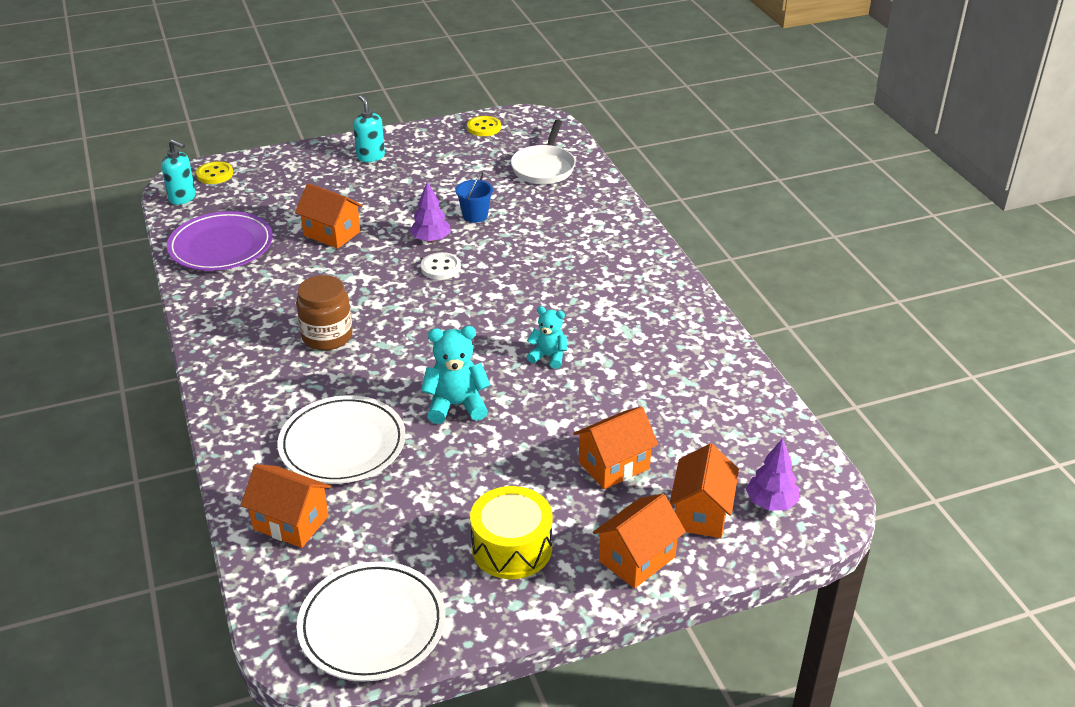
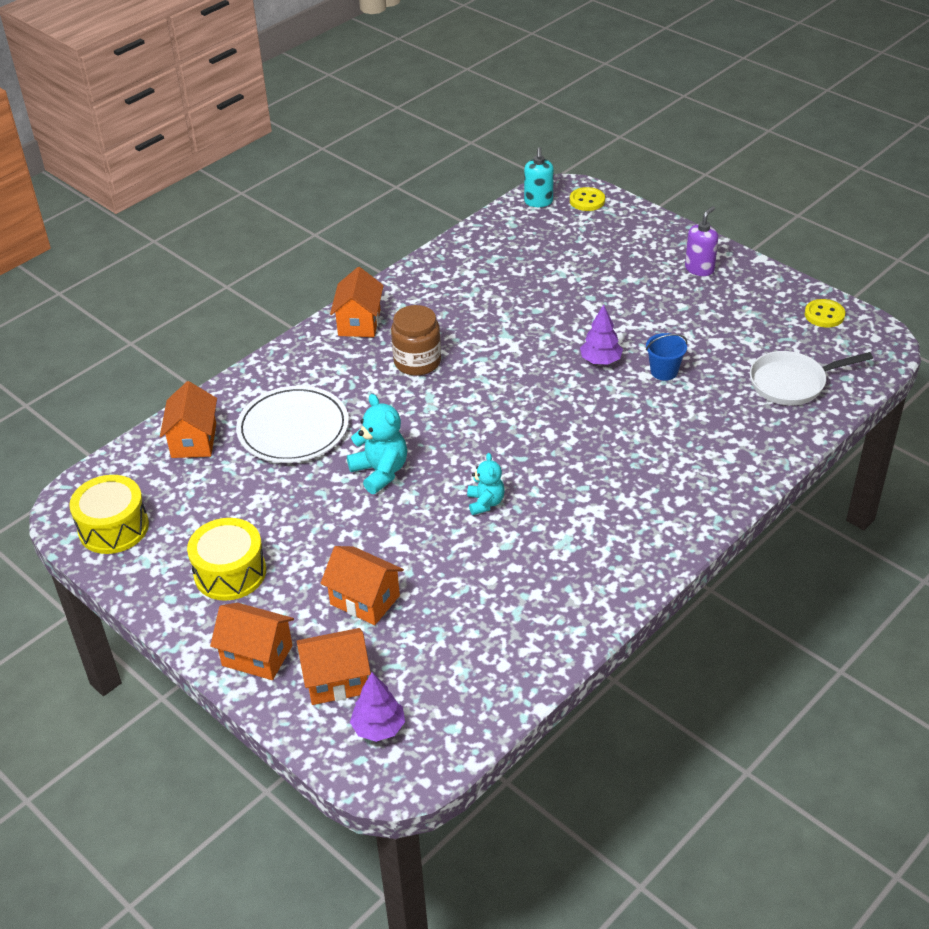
camera: 65 degrees right, 5 degrees up
purple plate [167,211,273,271] -> none
orange house [295,183,363,249] -> orange house moved to [330,267,384,337]
white plate [296,561,446,681] -> yellow drum [69,475,149,554]
turquoise soap dispenser [353,95,385,162] -> purple soap dispenser [685,206,718,276]
white button [421,252,461,280] -> none

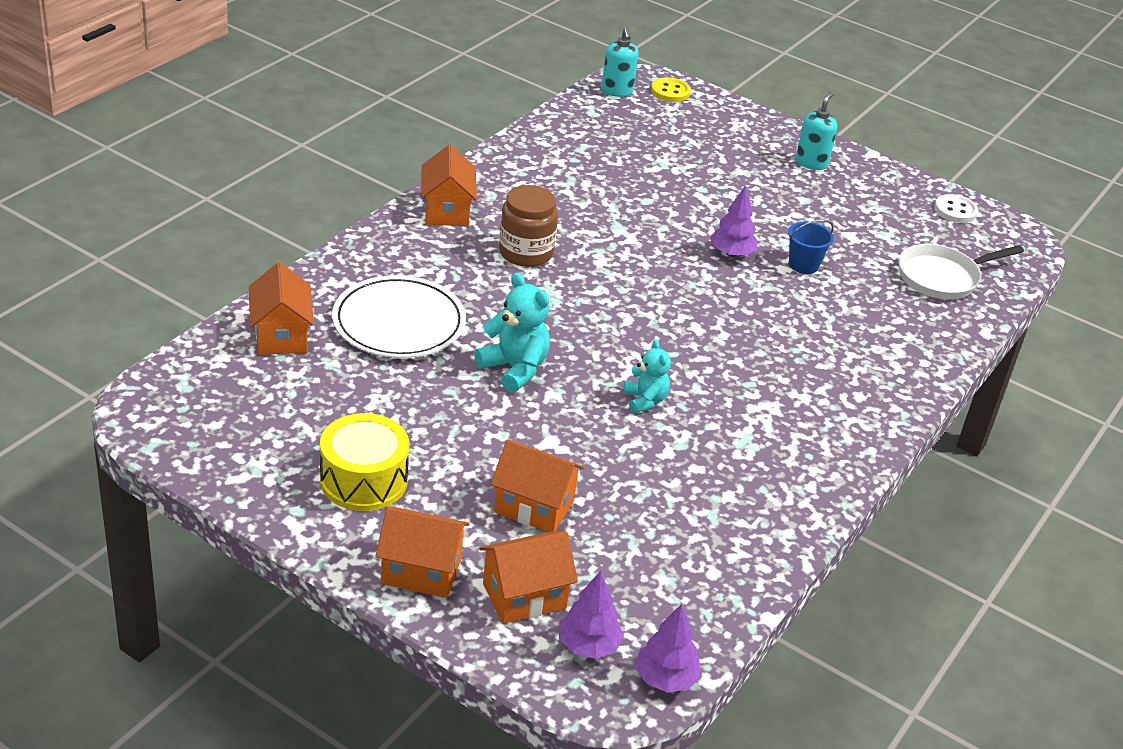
camera: 15 degrees left, 5 degrees down
yellow drum [69,475,149,554] -> none
purple soap dispenser [685,206,718,276] -> turquoise soap dispenser [796,92,837,170]
yellow button [805,299,845,327] -> white button [934,194,979,223]
none -> purple tree [635,604,702,693]

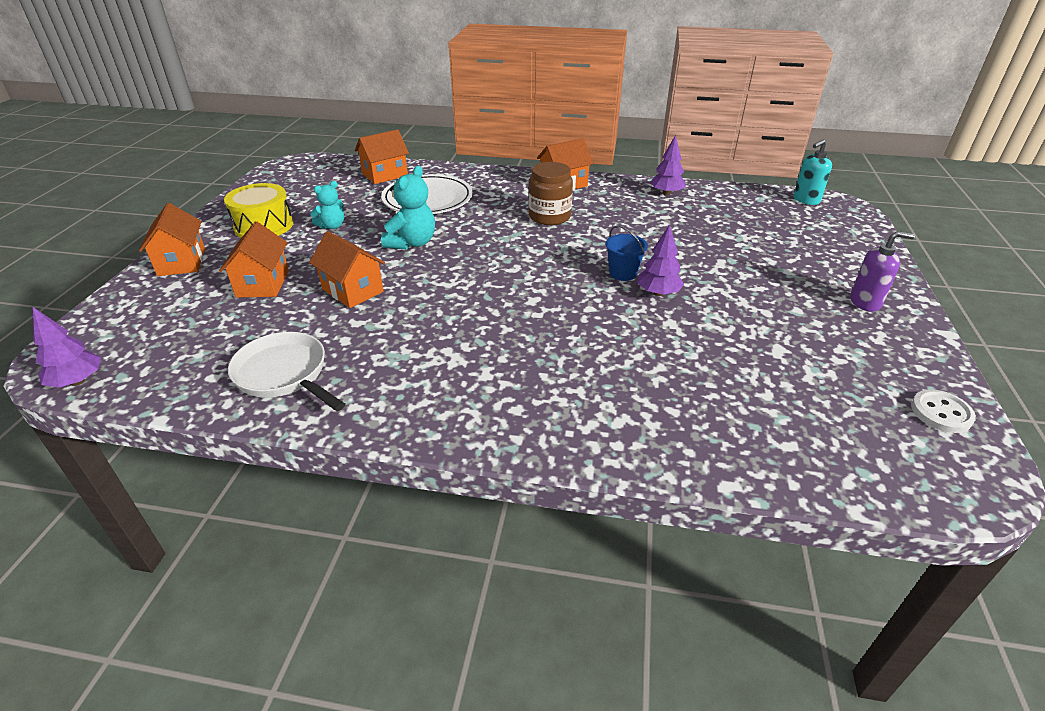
camera: 70 degrees right, 0 degrees up
orange house [479,531,578,624] -> orange house moved to [309,231,385,308]
purple tree [559,571,624,659] -> purple tree moved to [650,135,686,195]
turquoise teddy bear [623,340,671,413] -> turquoise teddy bear moved to [310,181,344,229]
yellow button [651,77,691,102] -> none
blue bucket [788,219,834,274] -> blue bucket moved to [605,226,648,281]
turquoise soap dispenser [796,92,837,170] -> purple soap dispenser [850,231,915,312]
white pan [899,244,1024,299] -> white pan moved to [228,332,346,411]

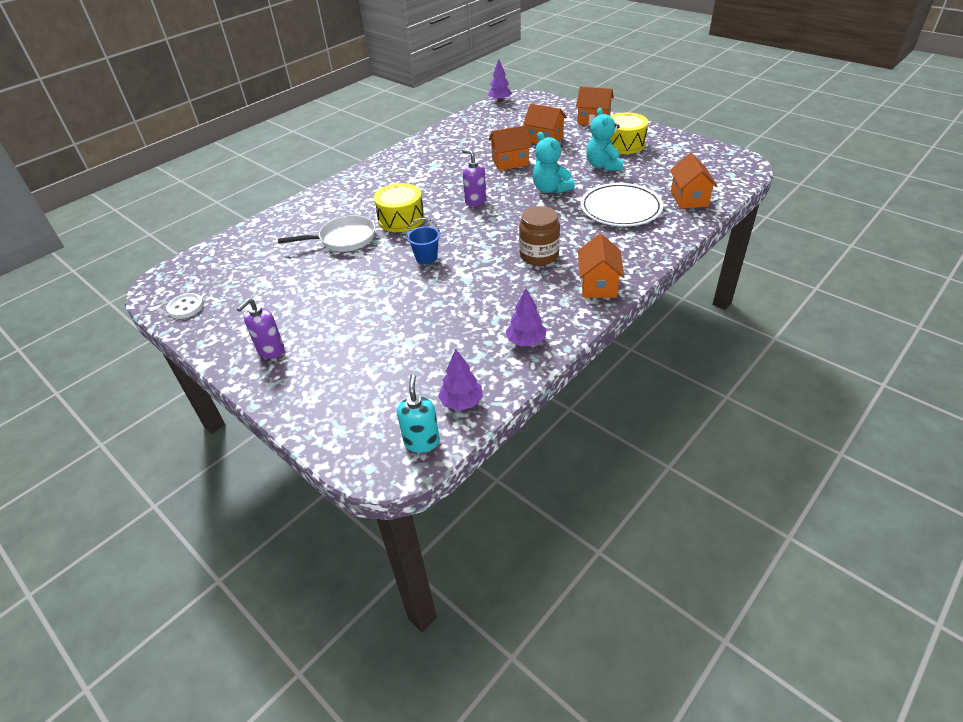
camera: 125 degrees right, 5 degrees up
white pan [228,332,346,411] -> white pan moved to [278,215,375,252]
turquoise teddy bear [310,181,344,229] -> turquoise teddy bear [586,108,624,171], size x1.55
purple tree [638,225,684,296] -> purple tree moved to [438,349,483,411]
none -> yellow drum [374,183,425,232]
none -> purple soap dispenser [462,149,487,206]

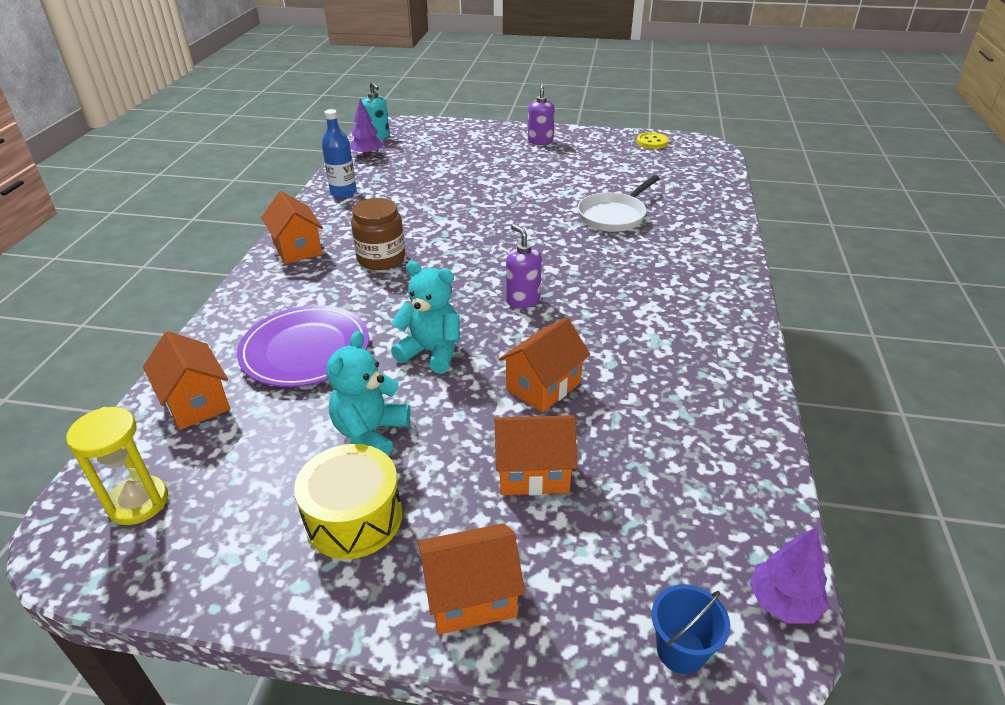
camera: 145 degrees right, 5 degrees down
white button [166,293,204,319] -> yellow button [636,132,668,149]
yellow drum [374,183,425,232] -> none
blue bucket [406,218,441,264] -> blue bucket moved to [652,584,730,674]
purple soap dispenser [462,149,487,206] -> purple soap dispenser turned 135 degrees counterclockwise [506,224,542,309]
purple tree [506,288,547,346] -> blue bottle [322,109,357,198]
white plate [580,183,663,227] -> purple plate [237,305,369,387]
turquoise teddy bear [586,108,624,171] -> turquoise teddy bear turned 120 degrees counterclockwise [326,331,411,456]
none -> yellow hourglass [66,407,168,525]

